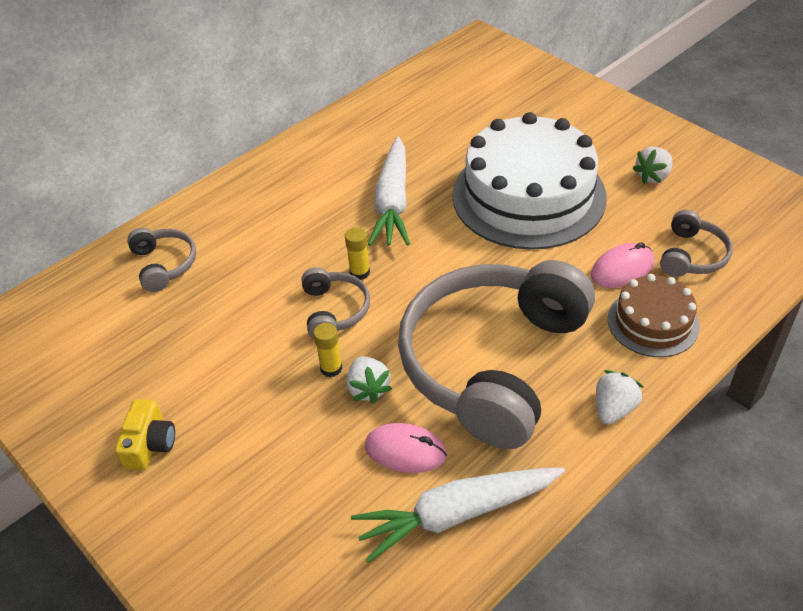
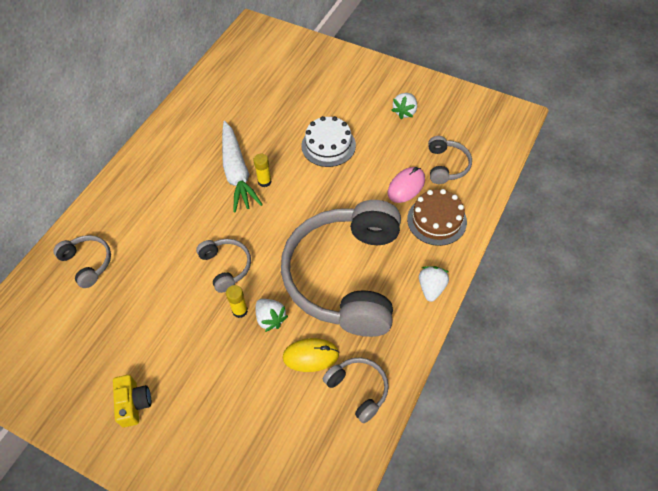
camera: 20 degrees left, 10 degrees up
yellow glue stick [345,227,370,280] -> yellow glue stick moved to [254,154,272,187]
white carrot [351,467,565,563] -> grey headphones [323,357,389,423]
pink mouse [365,423,447,473] -> yellow mouse [283,338,340,372]
white cake [452,112,607,250] -> white cake [301,116,356,167], size x0.51

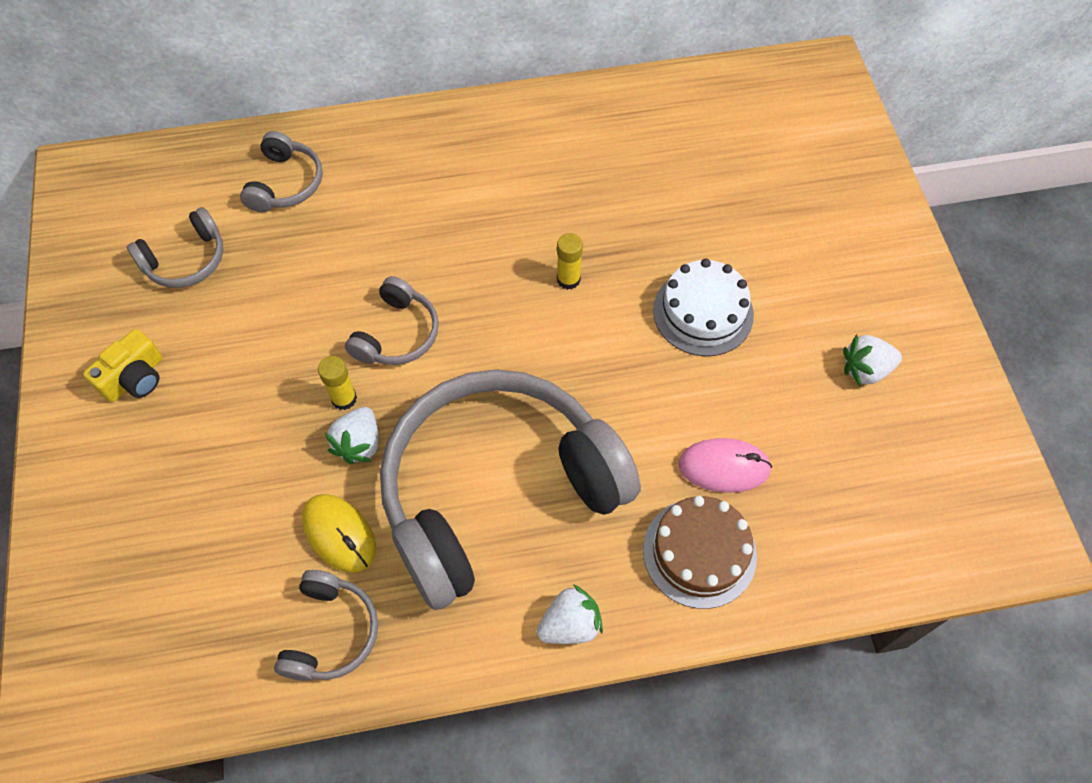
camera: 50 degrees right, 5 degrees up
white carrot [222,121,263,213] -> none
grey headphones [428,136,472,184] -> grey headphones moved to [127,207,223,288]

